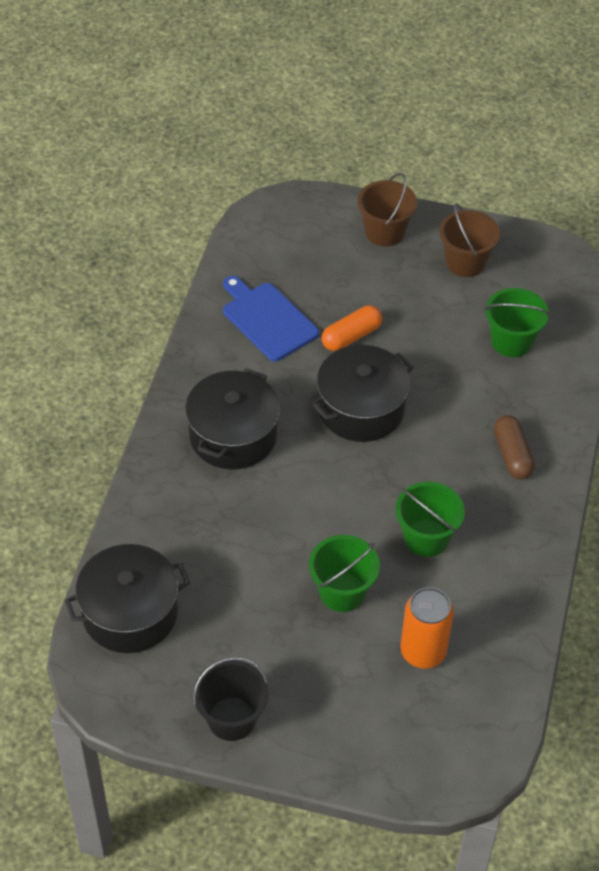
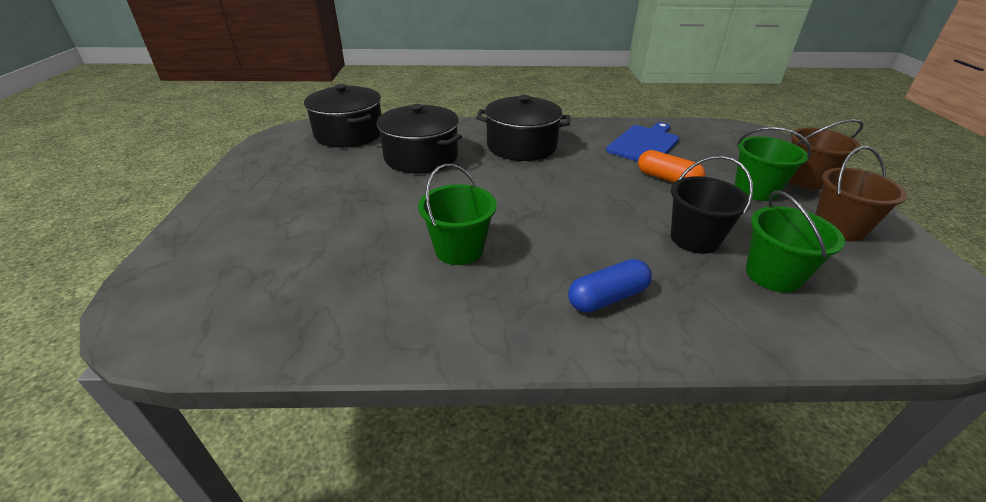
camera: 75 degrees right, 15 degrees down
black bucket [193,657,269,741] -> black bucket moved to [671,156,753,254]
green bucket [309,535,380,612] -> green bucket moved to [735,127,811,201]
black pot [311,345,414,442] -> black pot moved to [377,104,462,173]
orange can [400,587,454,668] -> none
brown capsule [494,415,535,479] -> blue capsule [568,259,652,312]

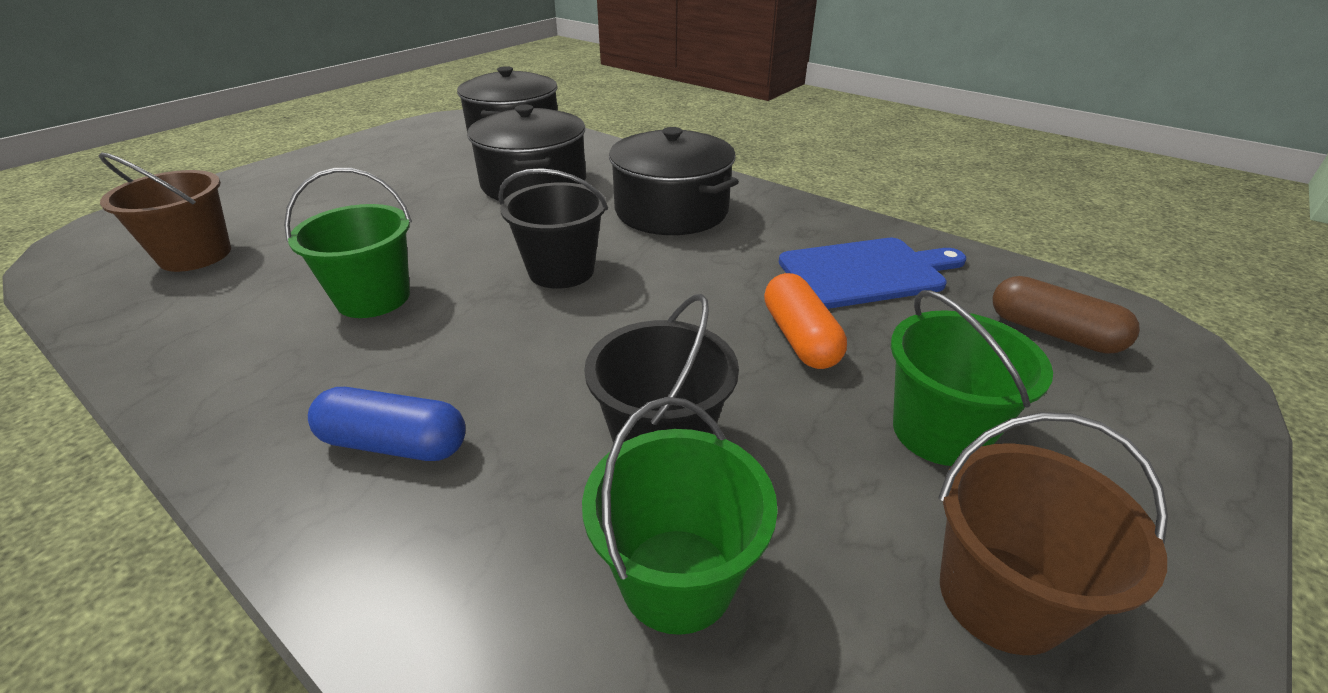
camera: 40 degrees right, 0 degrees up
brown bucket [789,119,864,189] -> brown bucket moved to [99,152,231,272]
none -> black bucket [498,168,608,289]
none -> brown capsule [992,276,1140,354]

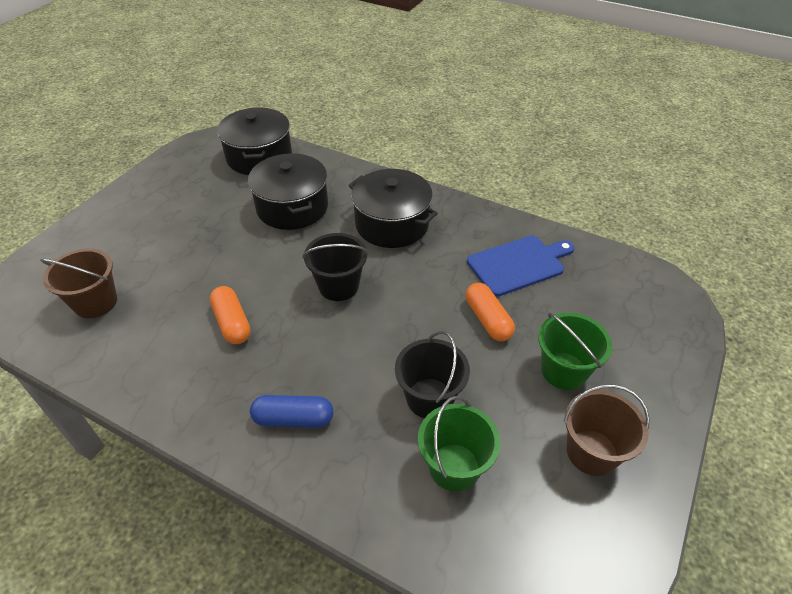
camera: 10 degrees left, 10 degrees up
green bucket [284,168,412,318] -> orange capsule [210,286,251,344]
brown capsule [992,276,1140,354] -> none

